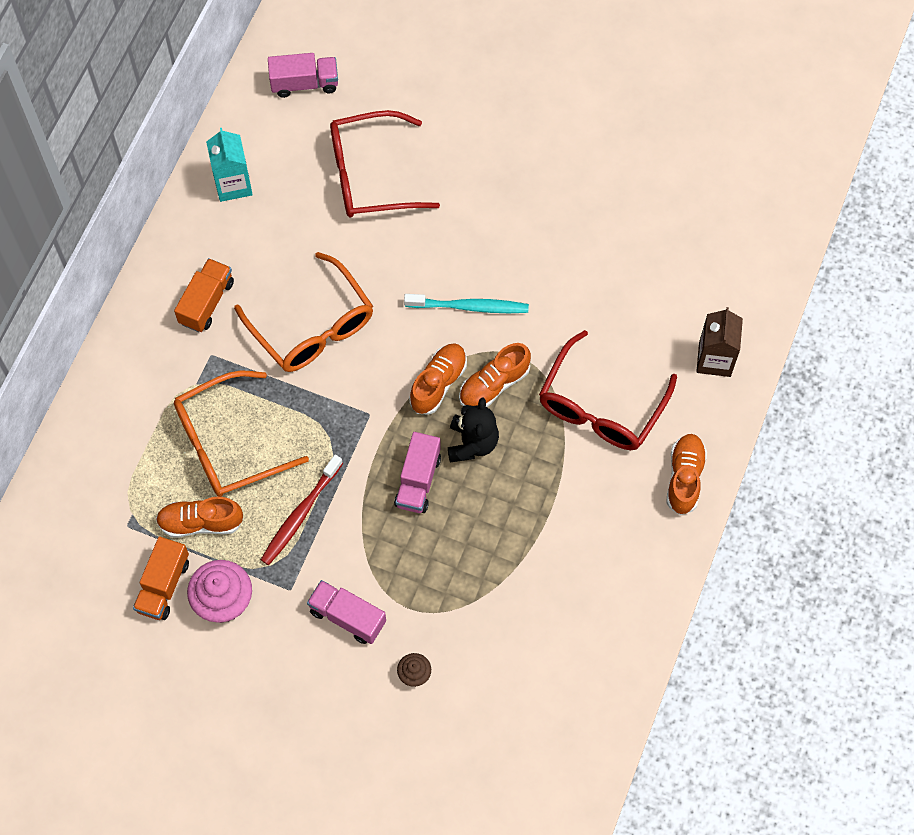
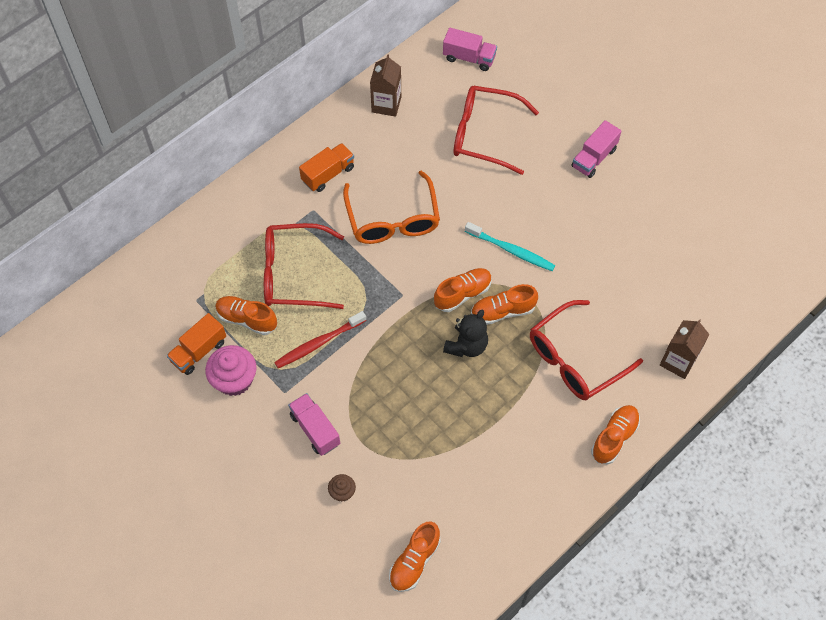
camera: 25 degrees right, 5 degrees down
orange glasses [174,371,309,497] -> red glasses [264,223,344,309]
turquoise carton [206,128,253,202] -> brown carton [370,54,401,117]
pink truck [394,432,441,513] -> pink truck moved to [572,120,621,178]
none -> orange shoe [389,521,441,592]

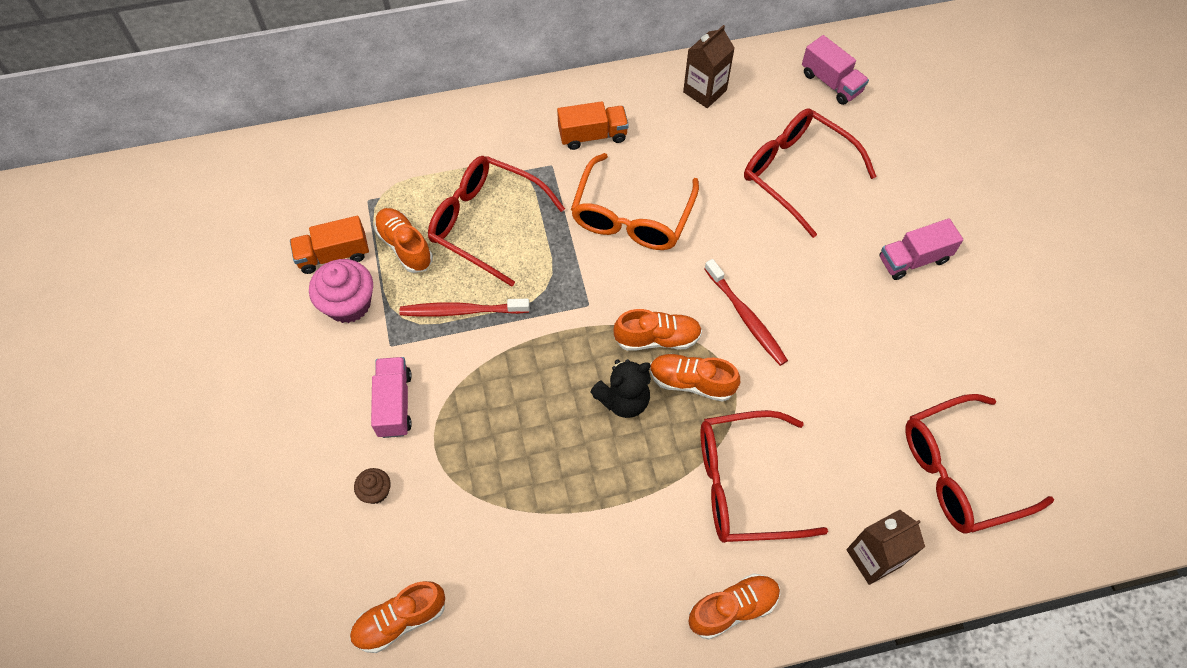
camera: 30 degrees right, 0 degrees up
turquoise toothbrush [465,222,556,271] -> red toothbrush [704,259,788,366]
none -> red glasses [905,394,1054,534]

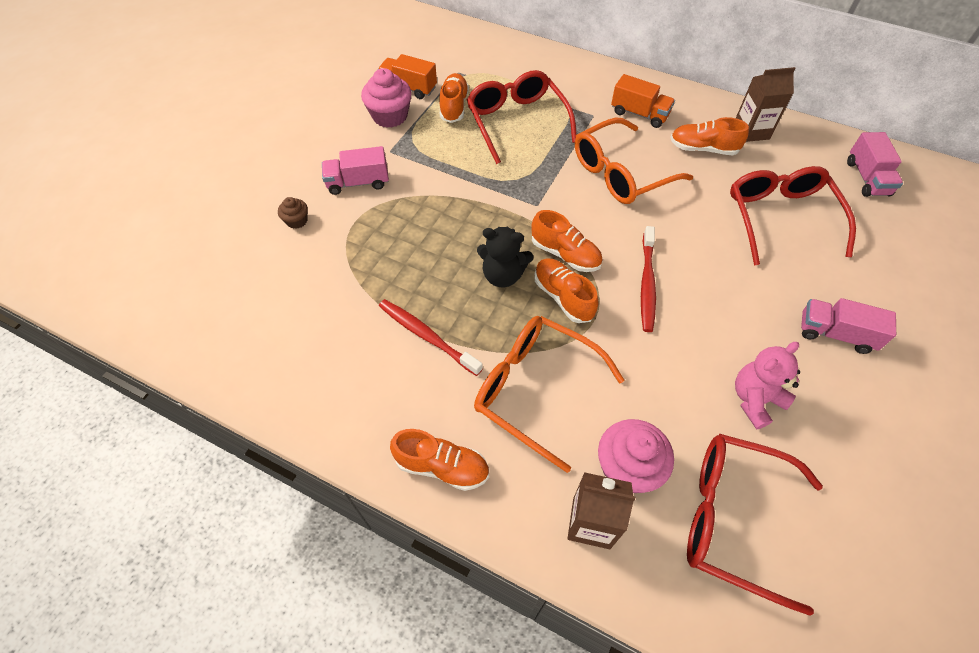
camera: 40 degrees right, 5 degrees down
orange shoe [350,581,445,653] -> orange shoe moved to [670,117,749,155]
pink truck [371,357,412,438] -> pink truck turned 135 degrees counterclockwise [322,146,389,195]
red toothbrush [400,299,530,317] -> red toothbrush moved to [379,299,483,376]
red glasses [701,410,828,543] -> orange glasses [474,316,625,473]
none -> pink cupcake [598,419,674,493]
none -> pink teddy bear [735,342,800,429]

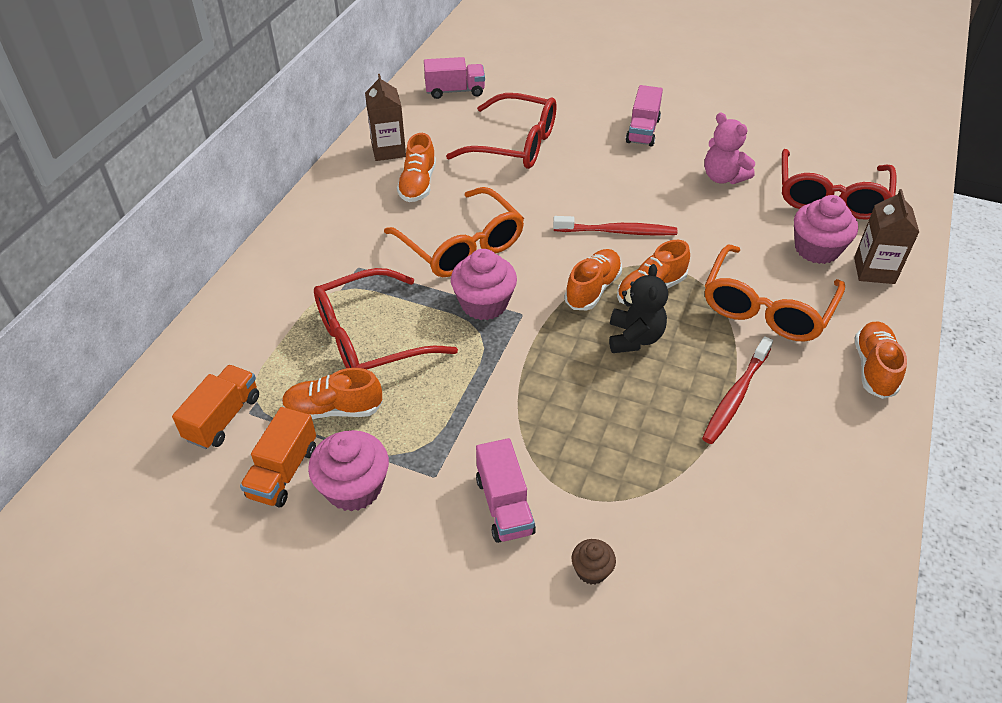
camera: 95 degrees left, 10 degrees down
orange truck [611,74,675,128] -> orange truck moved to [172,365,259,449]
red glasses [730,166,856,265] -> red glasses turned 150 degrees counterclockwise [446,93,557,169]
none -> pink cupcake [451,249,517,320]

